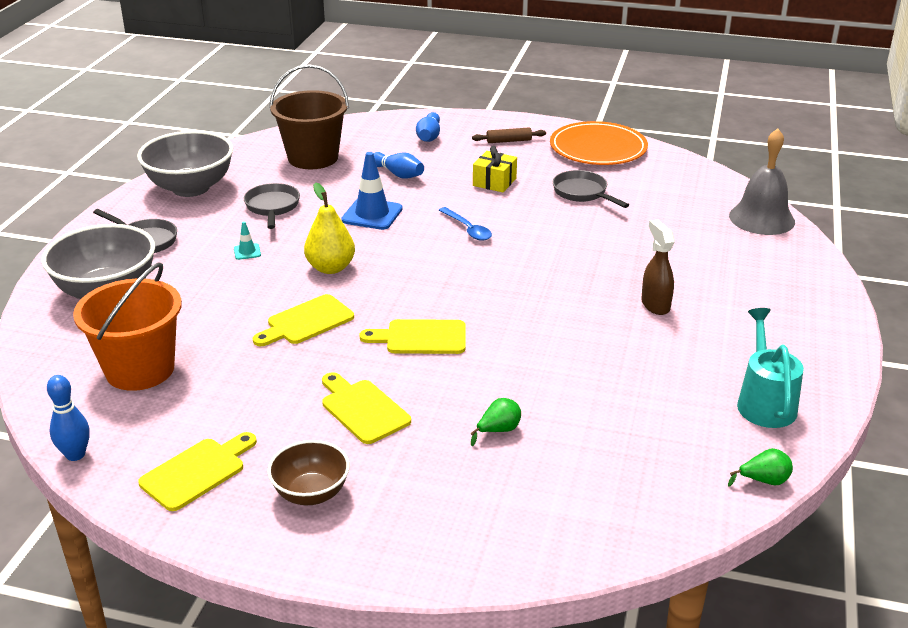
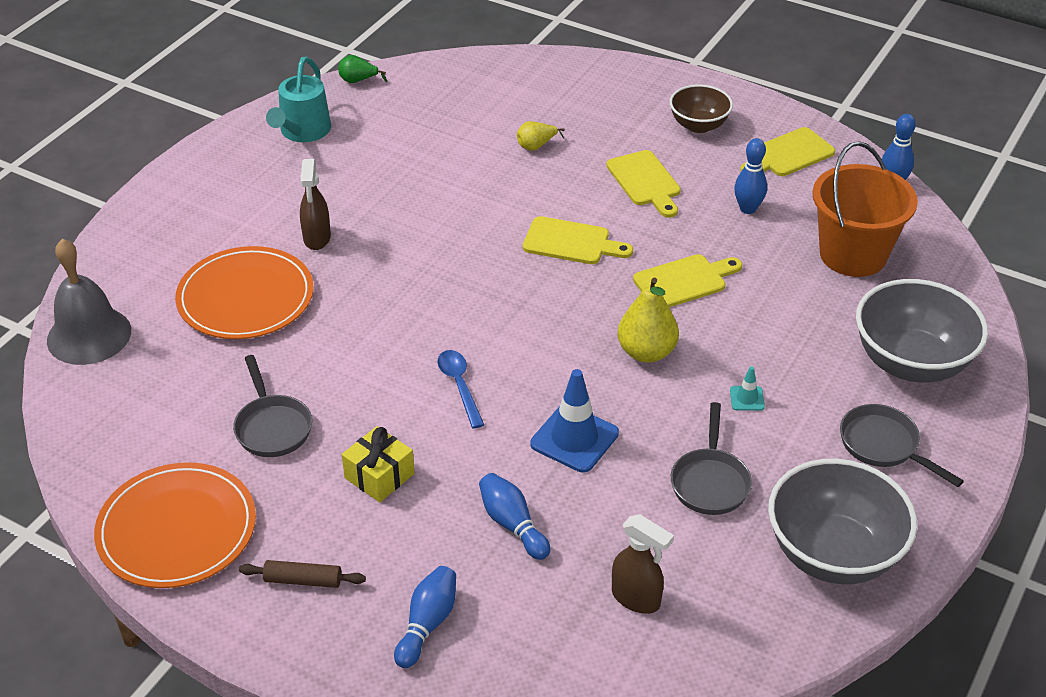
camera: 165 degrees left, 10 degrees up
brown bucket [269,64,349,169] -> brown spray bottle [612,514,674,614]
green pear [471,398,521,446] -> yellow pear [517,121,565,151]
none -> orange plate [175,246,313,339]
none -> blue bowling pin [734,138,767,214]

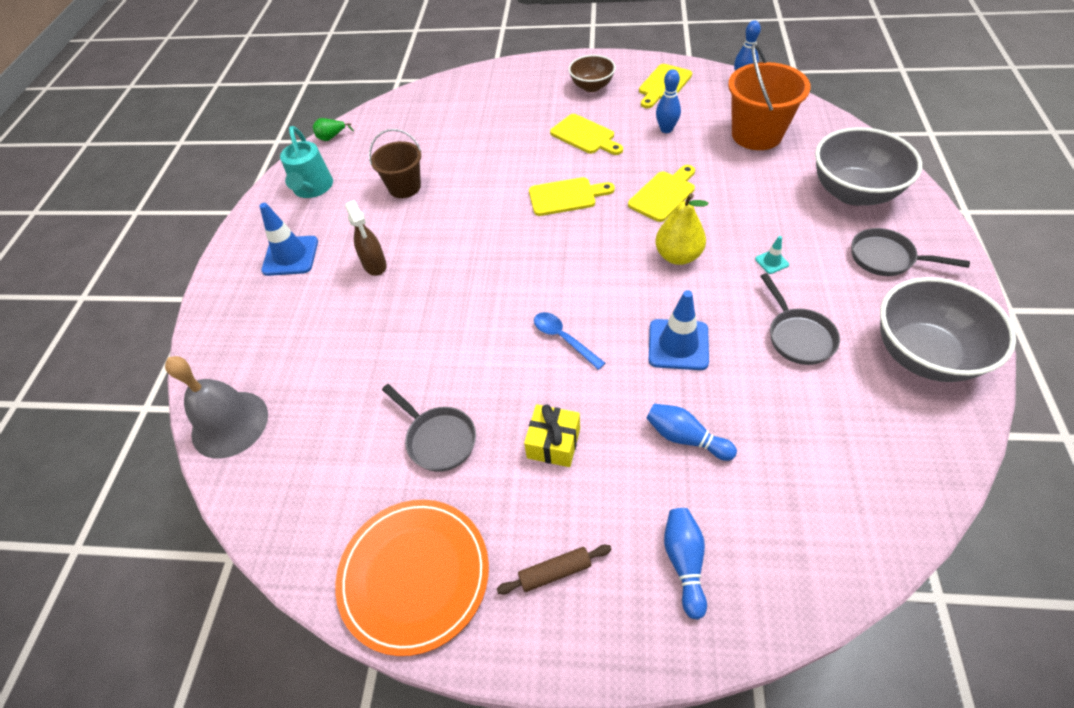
camera: 20 degrees left, 10 degrees up
orange plate [175,246,313,339] -> none
yellow pear [517,121,565,151] -> none
brown spray bottle [612,514,674,614] -> none
none -> blue traffic cone [260,203,318,276]
none -> brown bucket [369,129,421,198]

